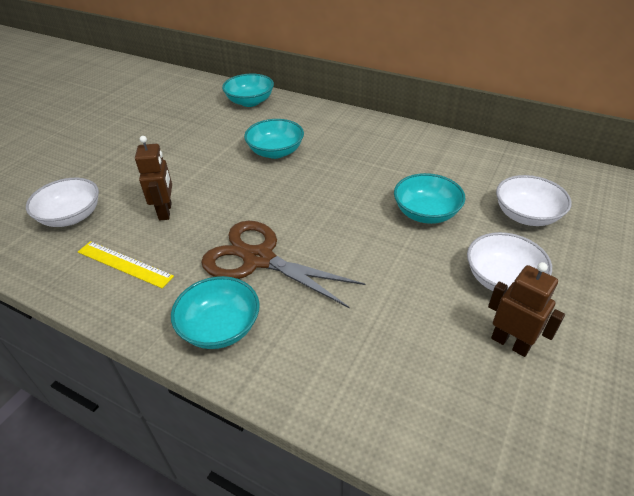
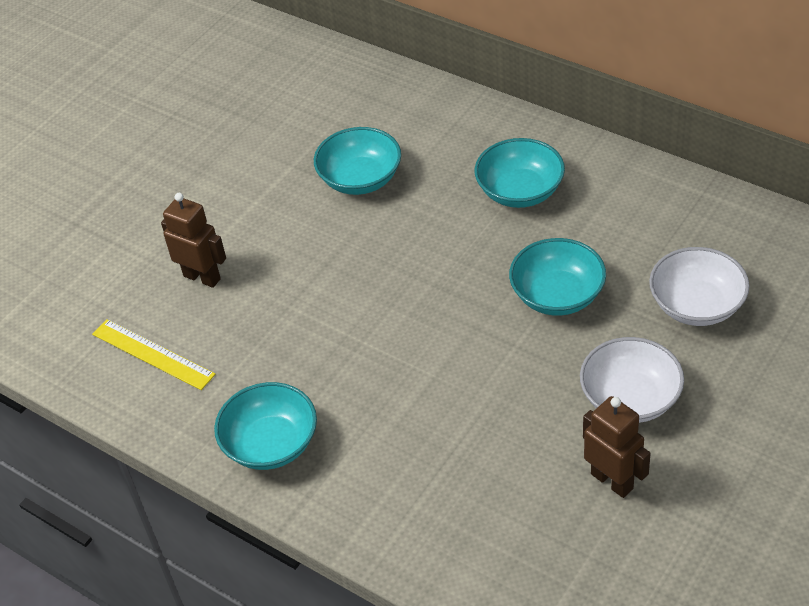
camera: 10 degrees right, 5 degrees up
white bowl [26,178,99,227] -> none
brown robot [135,136,172,221] -> brown robot turned 60 degrees counterclockwise [161,193,226,288]
brown scissors [201,221,365,308] -> none
turquoise bowl [222,74,274,107] -> turquoise bowl moved to [474,138,565,208]

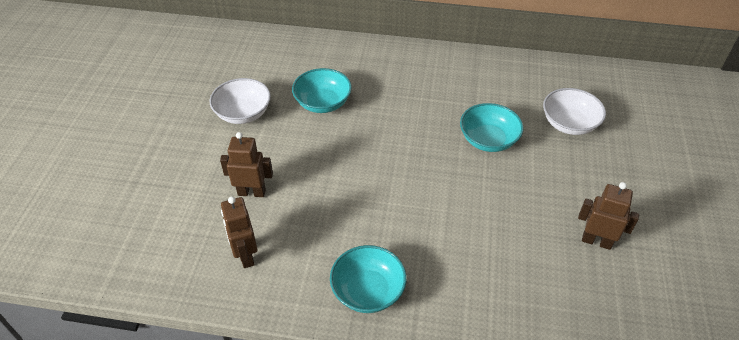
camera: 30 degrees left, 0 degrees up
yellow ruler [92,319,215,390] -> brown robot [221,196,258,268]
turquoise bowl [474,138,565,208] -> none
white bowl [580,337,684,423] -> white bowl moved to [210,78,271,124]

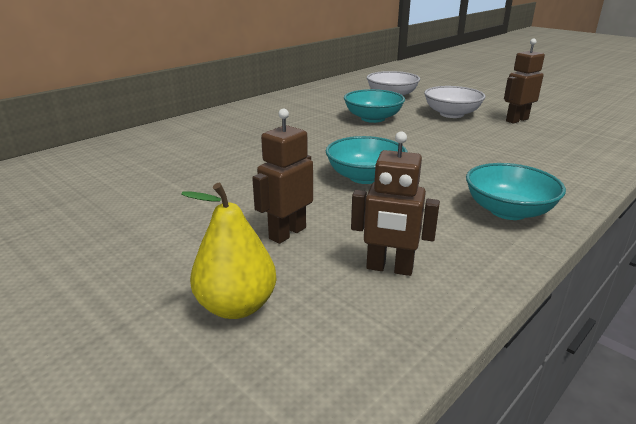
camera: 55 degrees left, 20 degrees down
white bowl [210,78,271,124] -> white bowl moved to [424,86,486,118]
turquoise bowl [292,68,352,113] -> turquoise bowl moved to [326,136,407,184]
none -> yellow pear [181,183,277,319]

